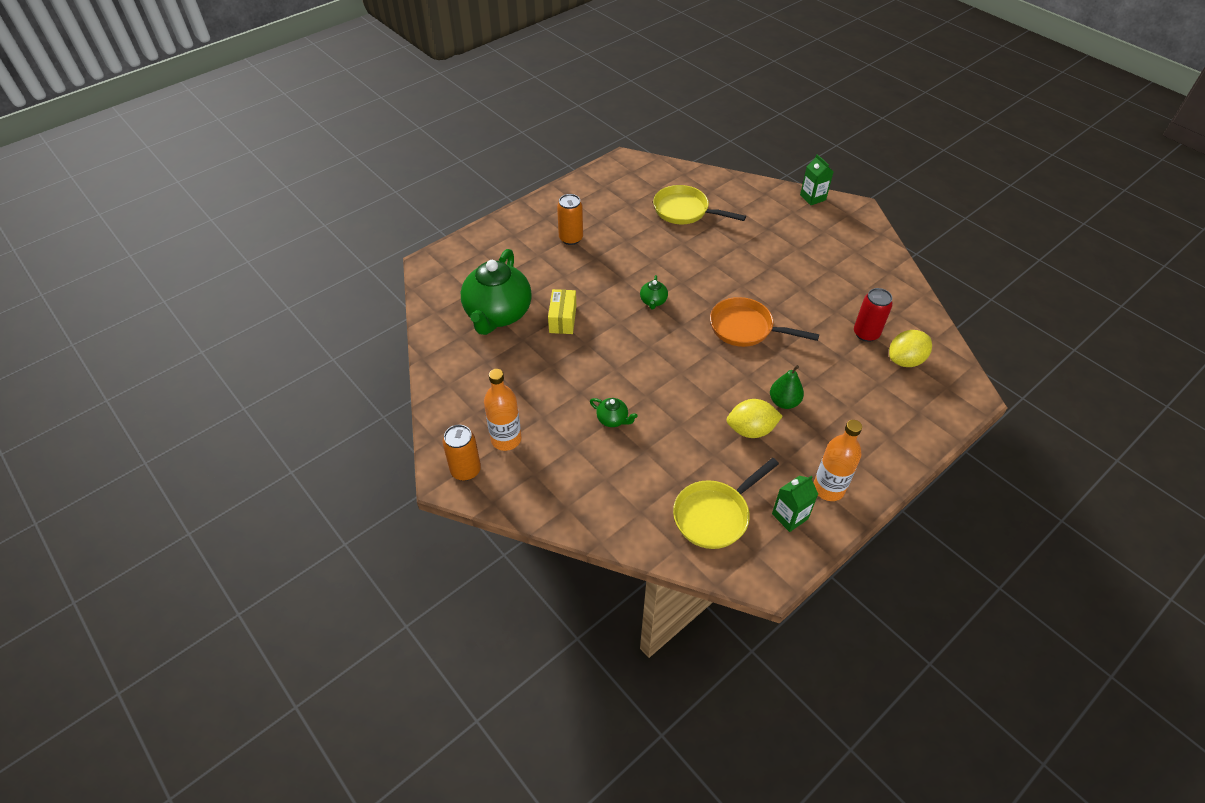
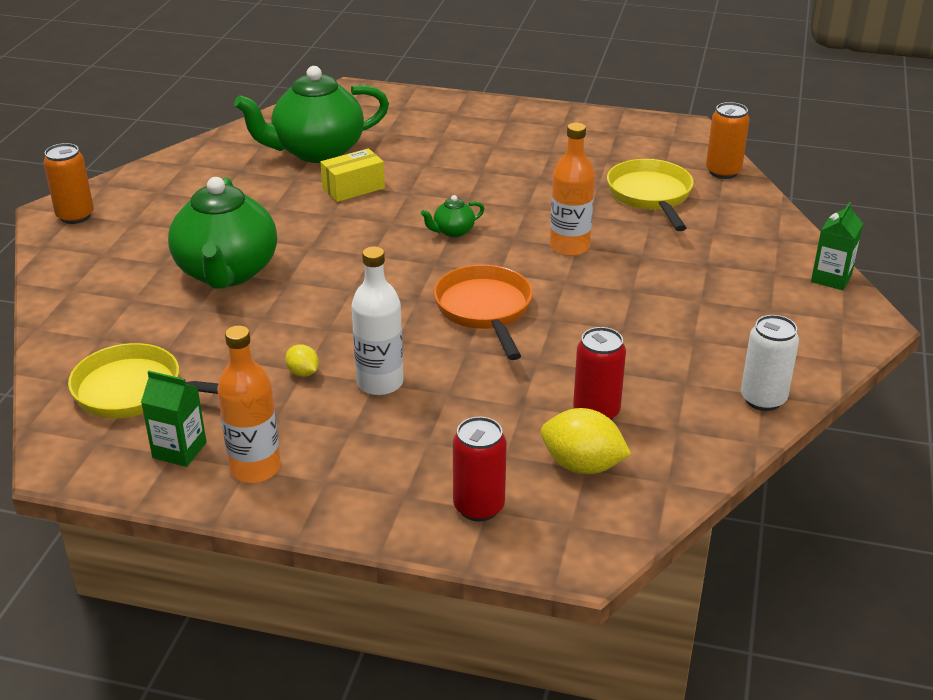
camera: 55 degrees right, 15 degrees down
orange bottle [484,369,522,451] -> orange bottle moved to [550,123,595,256]
orange can [557,194,583,245] -> orange can moved to [706,102,750,179]
green teapot [590,398,638,427] -> green teapot [168,177,277,289], size x2.44
yellow lemon [726,399,783,438] -> yellow lemon [285,344,319,377], size x0.53
green pear [770,365,804,409] -> white bottle [351,246,403,395]
none -> red can [453,417,507,521]
none -> white can [741,315,799,411]

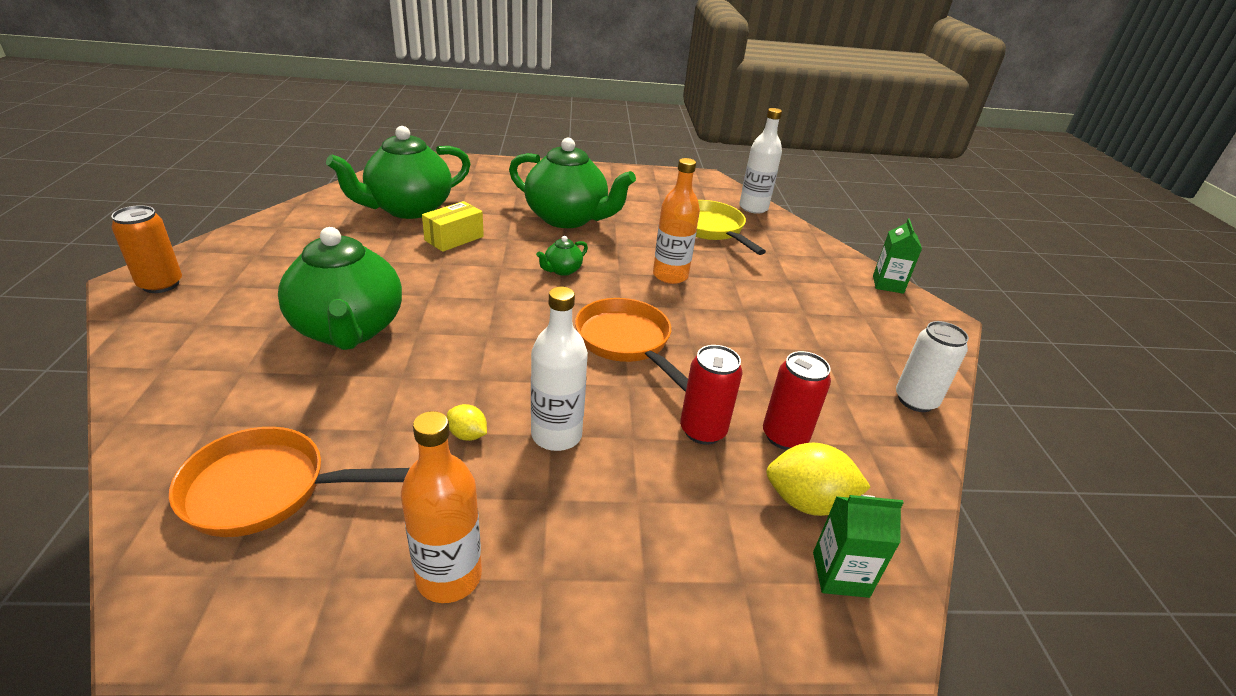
camera: 20 degrees left, 0 degrees up
yellow pan [68,343,219,418] -> orange pan [169,427,410,537]
green carton [141,371,207,467] -> green carton moved to [813,495,904,598]
red can [453,417,507,521] -> red can moved to [680,345,743,445]
orange can [706,102,750,179] -> white bottle [739,108,782,214]
none -> green teapot [509,138,636,228]

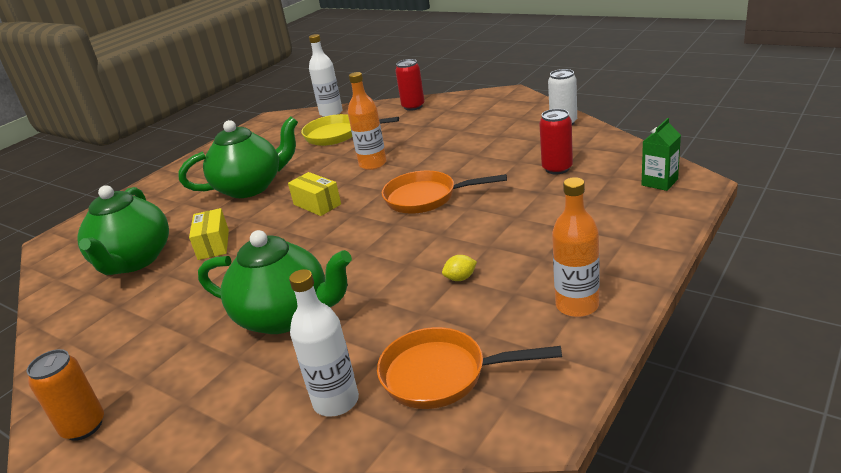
camera: 45 degrees left, 5 degrees down
orange pan [169,427,410,537] -> orange pan turned 60 degrees clockwise [377,327,562,409]
white bottle [531,286,588,451] -> white bottle moved to [289,269,359,417]
green teapot [536,236,588,276] -> yellow box [288,172,341,216]
red can [680,345,743,445] -> red can moved to [395,59,425,111]
yellow lemon [766,443,871,516] -> none
green carton [873,218,922,294] -> none

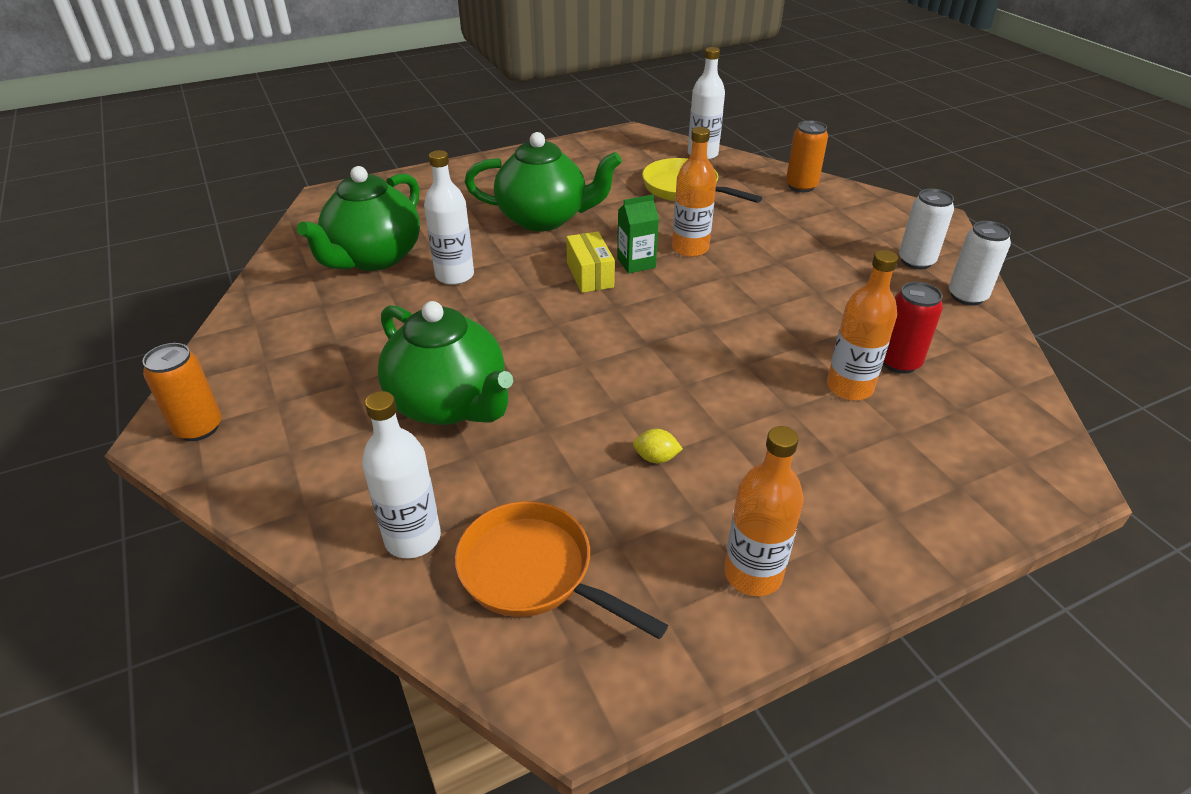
camera: 25 degrees right, 10 degrees up
yellow box [189,208,229,260] -> white bottle [424,150,474,285]
orange pan [382,170,507,214] -> none
red can [395,59,425,111] -> orange can [786,120,828,192]
green carton [642,118,681,191] -> green carton moved to [617,195,659,273]
none -> orange bottle [827,250,898,401]
none -> white can [899,189,954,269]

